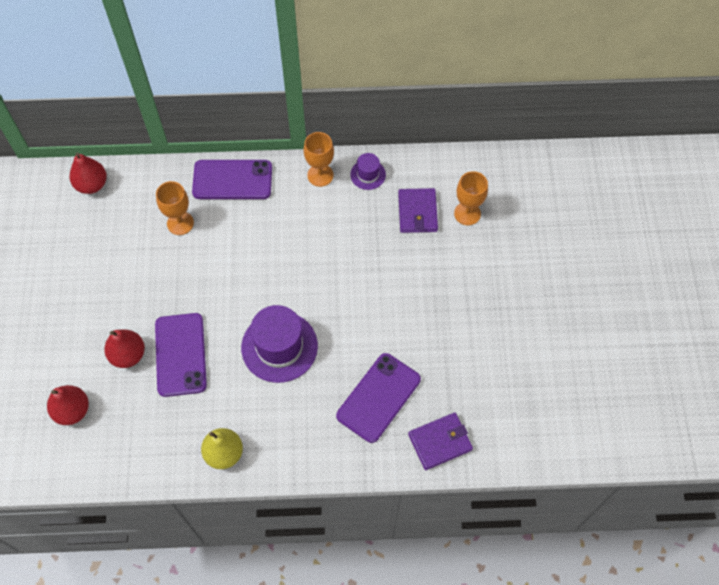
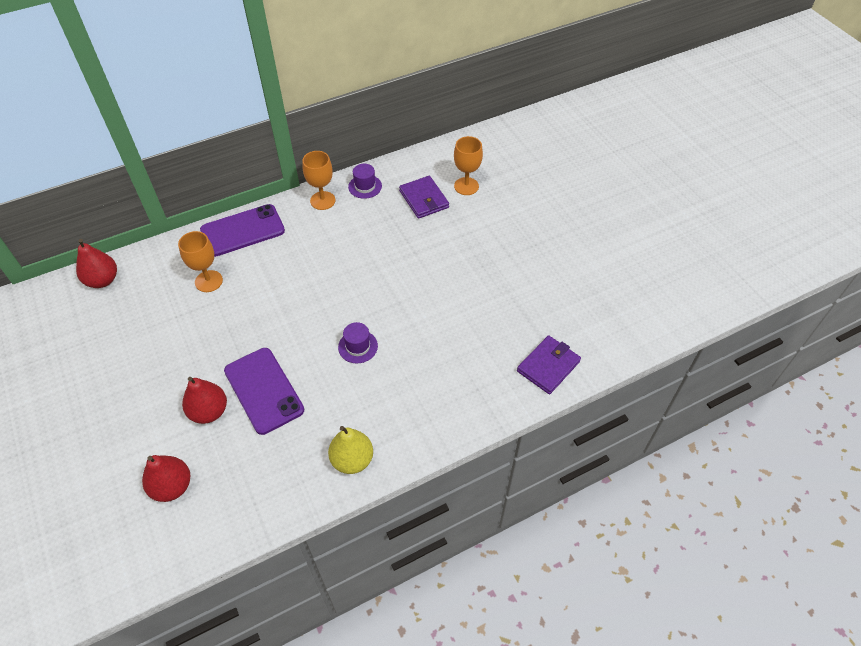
camera: 25 degrees left, 10 degrees down
purple hat [241,305,318,383] -> purple hat [338,322,378,364], size x0.51
purple phone [336,353,421,443] -> none

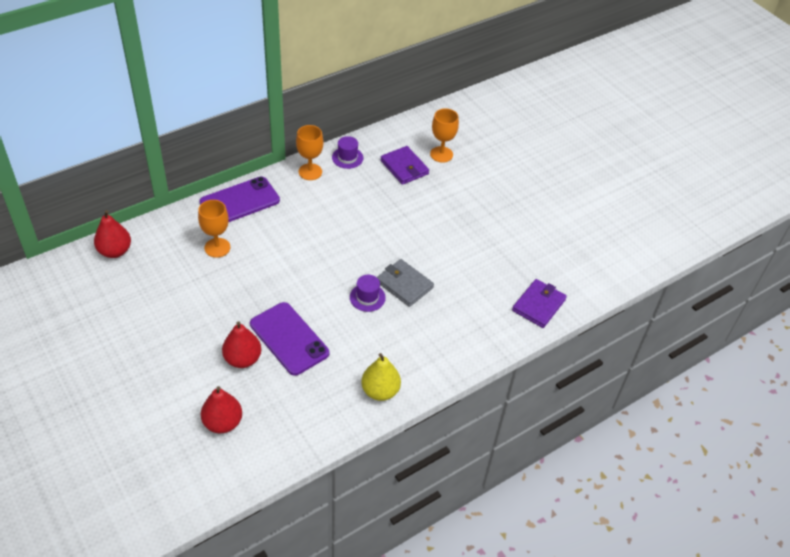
camera: 10 degrees left, 5 degrees down
none -> grey wallet [377,259,434,307]

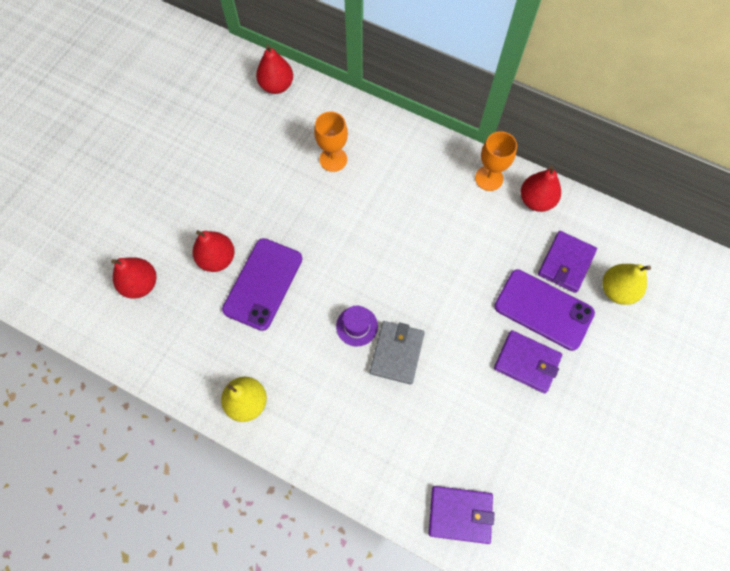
camera: 65 degrees right, 20 degrees up
purple phone [200,177,280,222] -> purple phone moved to [494,269,595,351]
purple hat [332,136,363,169] -> red pear [521,165,561,212]
orange goblet [430,108,459,163] -> yellow pear [602,264,651,305]
none -> purple wallet [494,330,562,393]

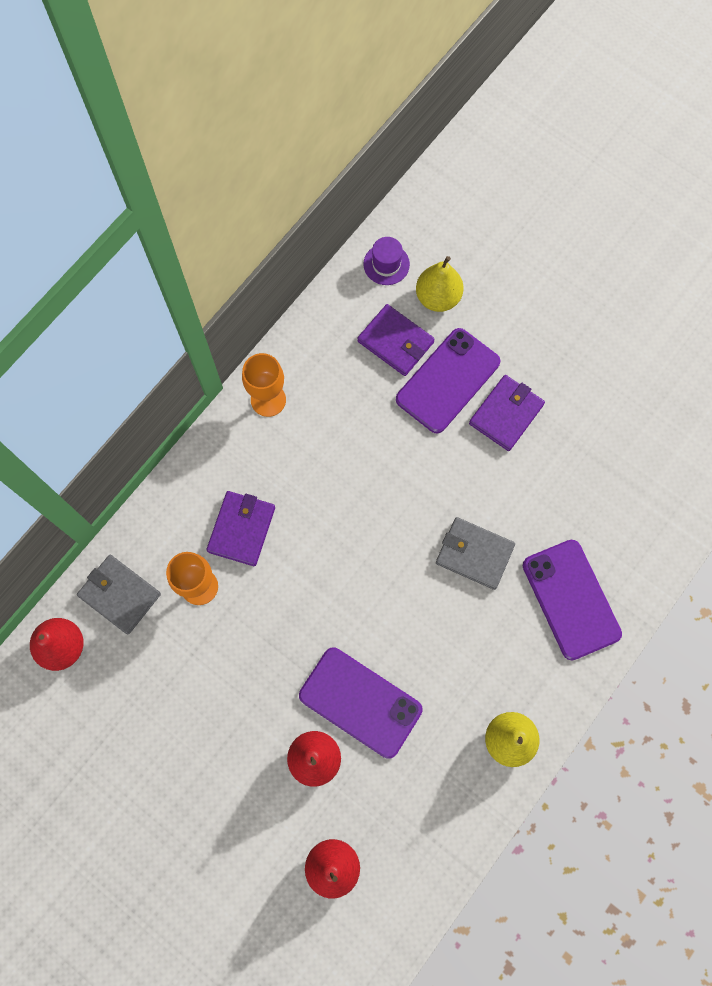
camera: 80 degrees left, 5 degrees up
purple hat [336,305,378,347] -> purple hat moved to [363,237,410,285]
purple wallet [429,486,494,544] -> purple wallet moved to [207,491,275,566]
red pear [521,165,561,212] -> none
none -> grey wallet [77,555,161,635]
none -> purple phone [523,540,622,660]

